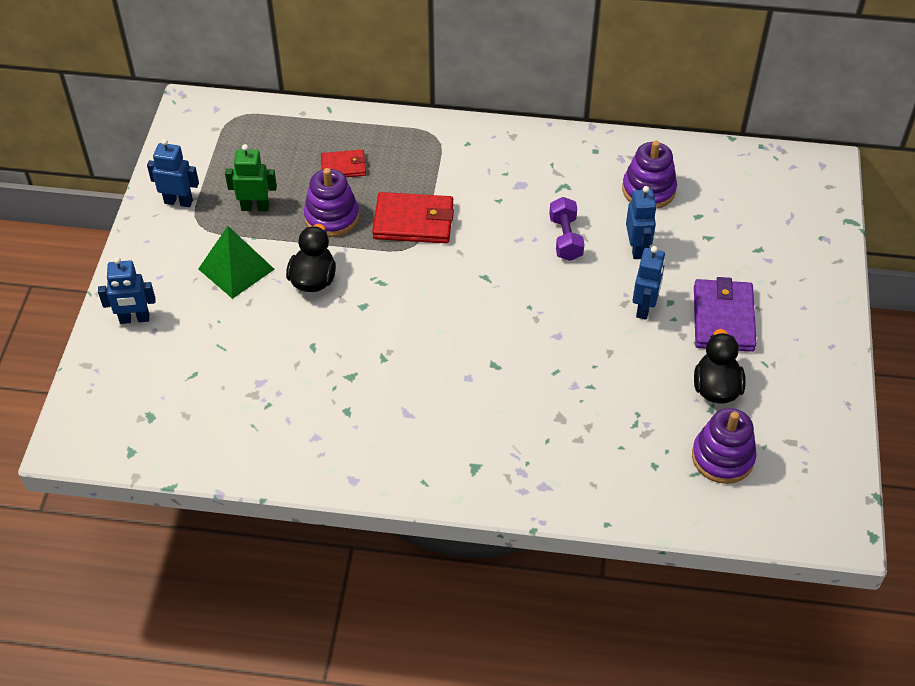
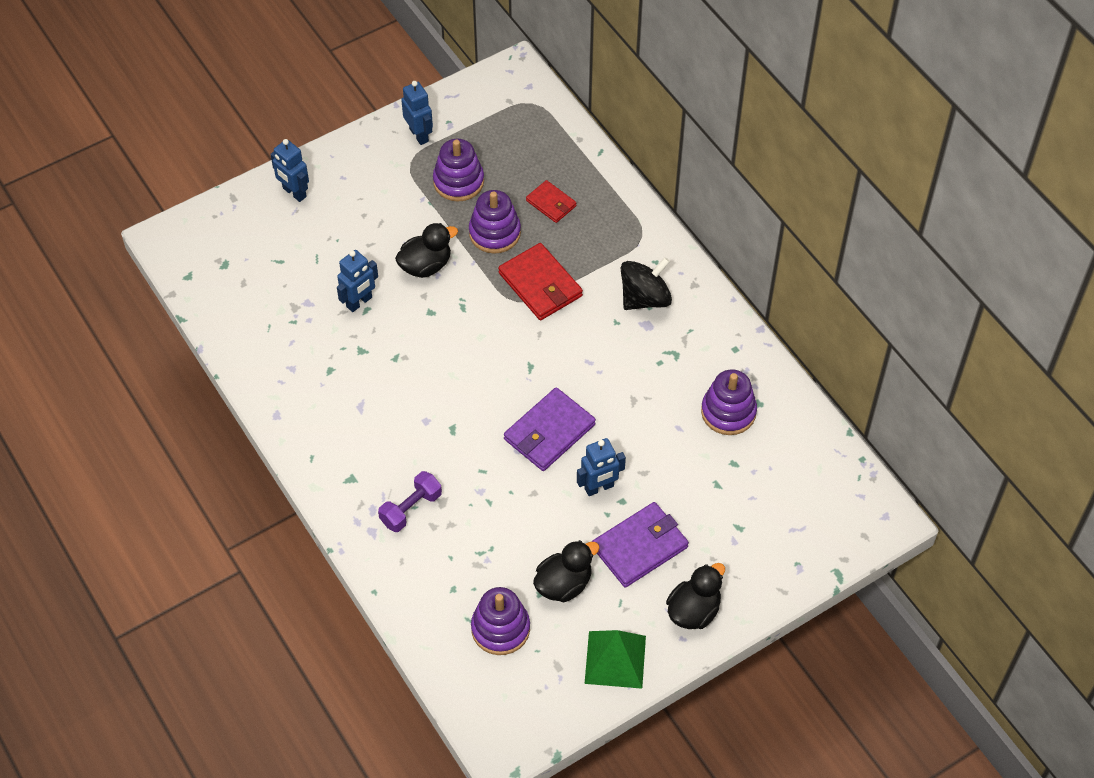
camera: 50 degrees right, 5 degrees up
green pyramid [198,226,274,299] -> green pyramid moved to [585,630,646,689]
green robot [225,144,277,211] -> purple stacking toy [433,139,484,202]
purple dumbbell [549,197,585,261] -> purple dumbbell moved to [378,471,442,532]
blue robot [626,186,657,259] -> blue robot moved to [337,250,378,312]
none -> purple wallet [504,387,596,471]
none -> black spinning top [621,257,672,310]
none -> black duck [666,563,725,629]

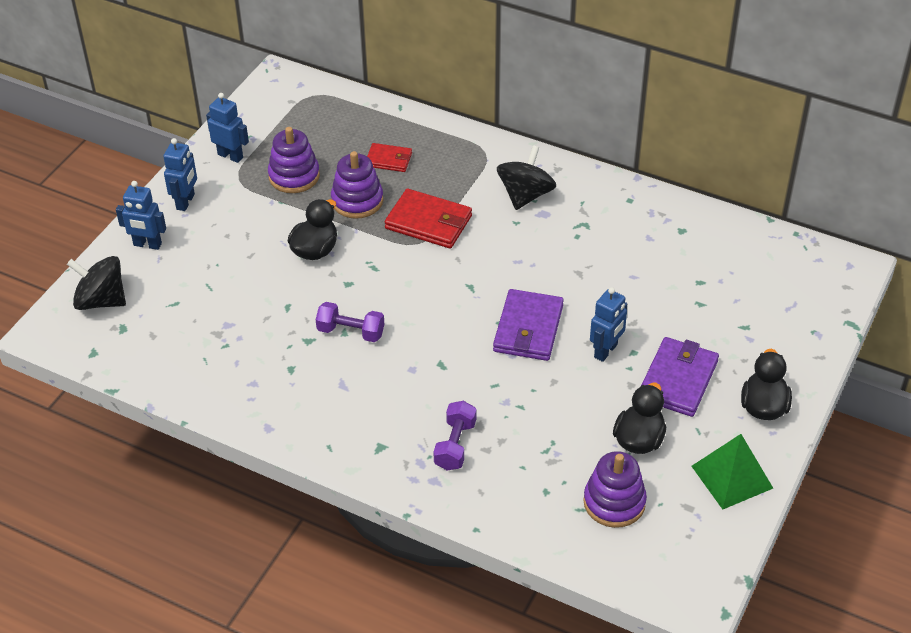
camera: 30 degrees left, 10 degrees down
blue robot [337,250,378,312] -> blue robot moved to [163,138,197,211]
purple stacking toy [701,369,757,435] -> none
none -> black spinning top [67,256,126,310]
none -> purple dumbbell [316,302,384,342]

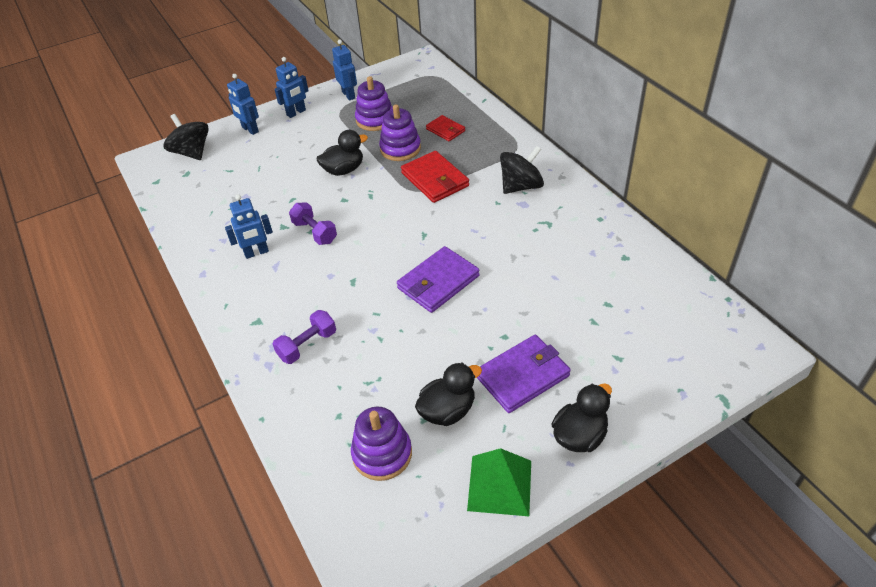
camera: 35 degrees right, 0 degrees up
blue robot [590,287,627,362] -> blue robot moved to [225,194,273,259]

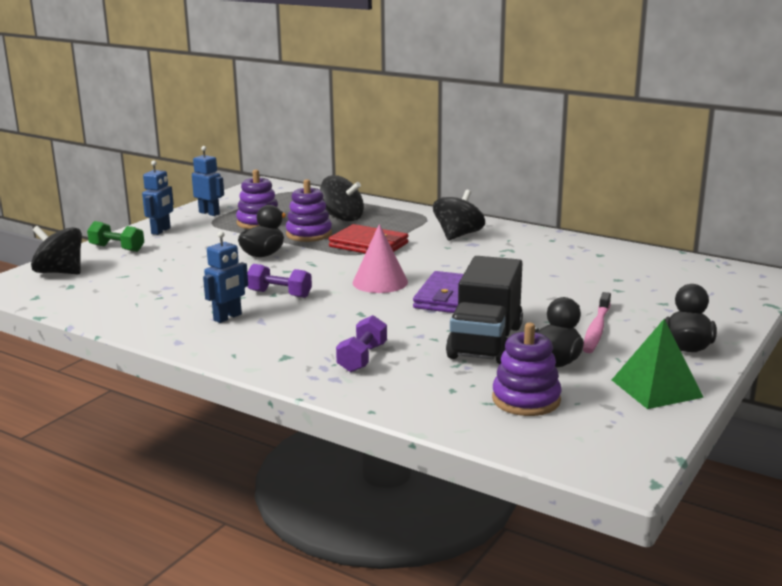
camera: 30 degrees left, 25 degrees down
blue robot [227,74,259,135] -> green dumbbell [87,221,144,252]
red wallet [426,115,465,141] -> black spinning top [320,175,364,222]
purple wallet [477,335,571,413] -> pink toothbrush [583,292,611,353]
none -> pink cone [352,224,408,293]
none -> black truck [446,256,523,364]

